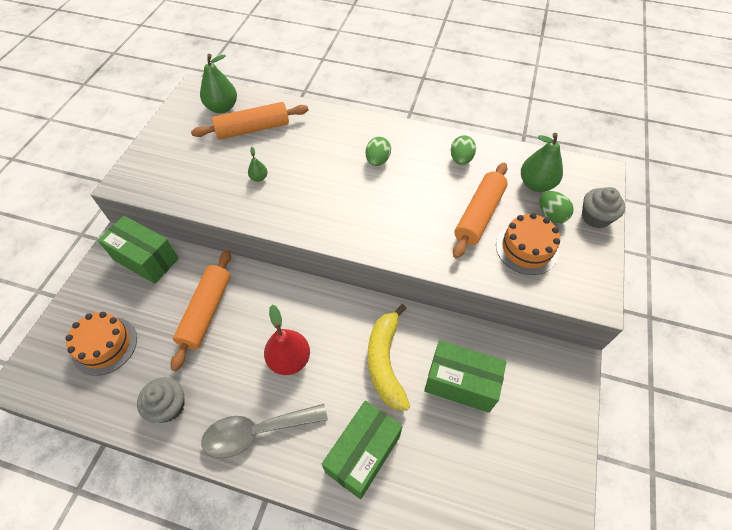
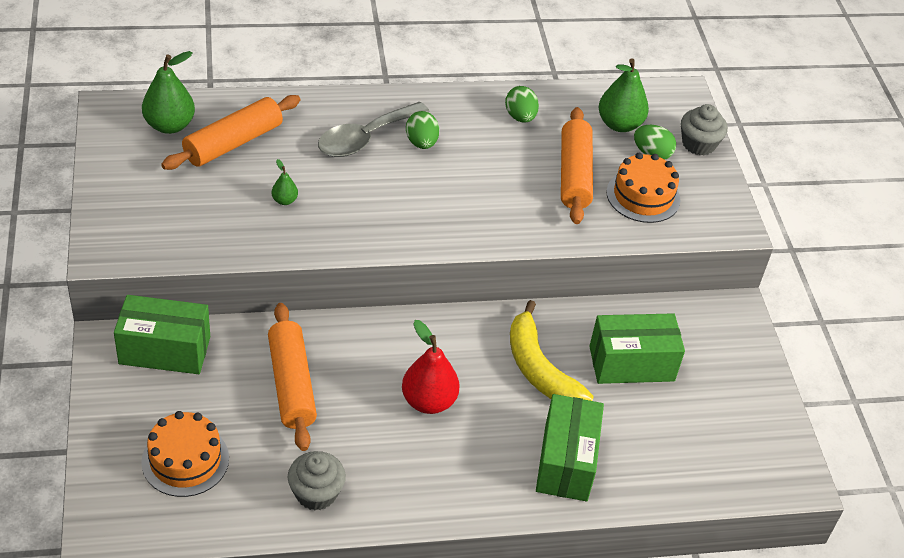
camera: 30 degrees left, 10 degrees down
grey spoon [201,404,328,458] -> grey spoon moved to [318,102,430,157]

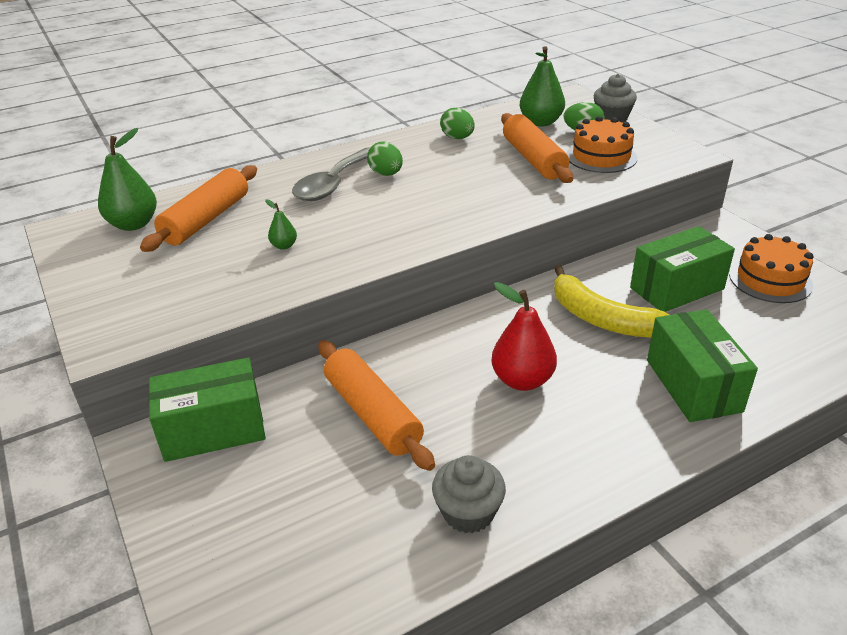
camera: 15 degrees left, 10 degrees down
orange cake [141,411,229,497] -> orange cake moved to [729,234,813,303]

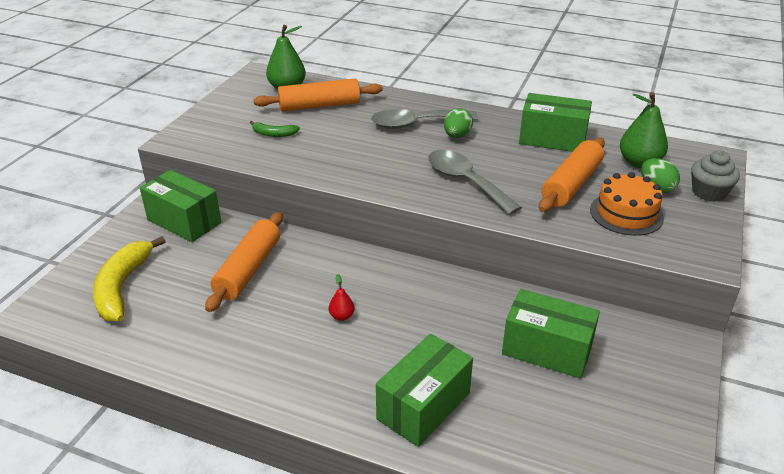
camera: 50 degrees right, 0 degrees up
green pear [265,199,297,250] -> none
grey cupcake [432,455,506,533] -> none
green egg [440,108,475,139] -> green box [519,93,592,152]
red pear [491,282,557,391] -> red pear [329,274,355,321], size x0.49
yellow banana [554,265,670,338] -> yellow banana moved to [93,236,166,322]
orange cake [729,234,813,303] -> none
none -> green banana [250,121,300,137]
none -> grey spoon [428,150,522,215]

